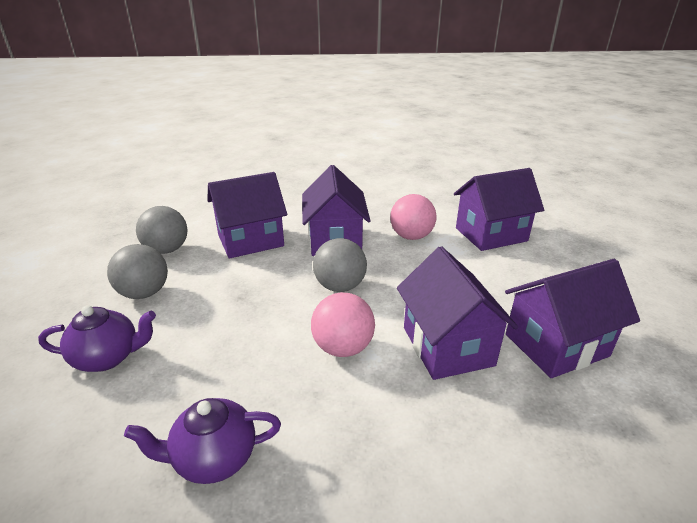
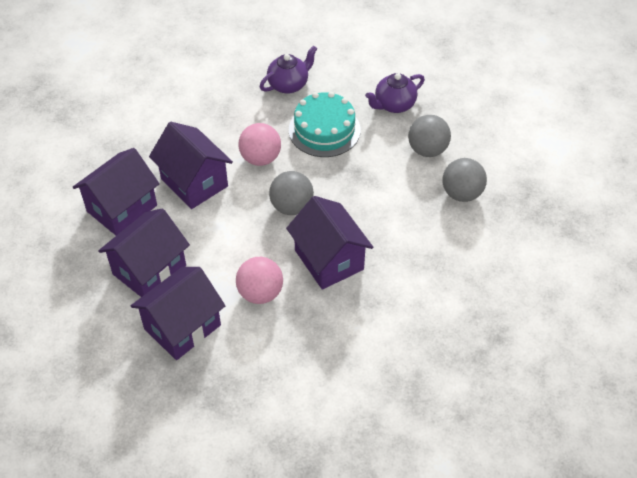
camera: 155 degrees right, 20 degrees up
purple house [207,172,287,259] -> purple house moved to [99,209,190,297]
none -> turquoise cake [289,92,361,157]

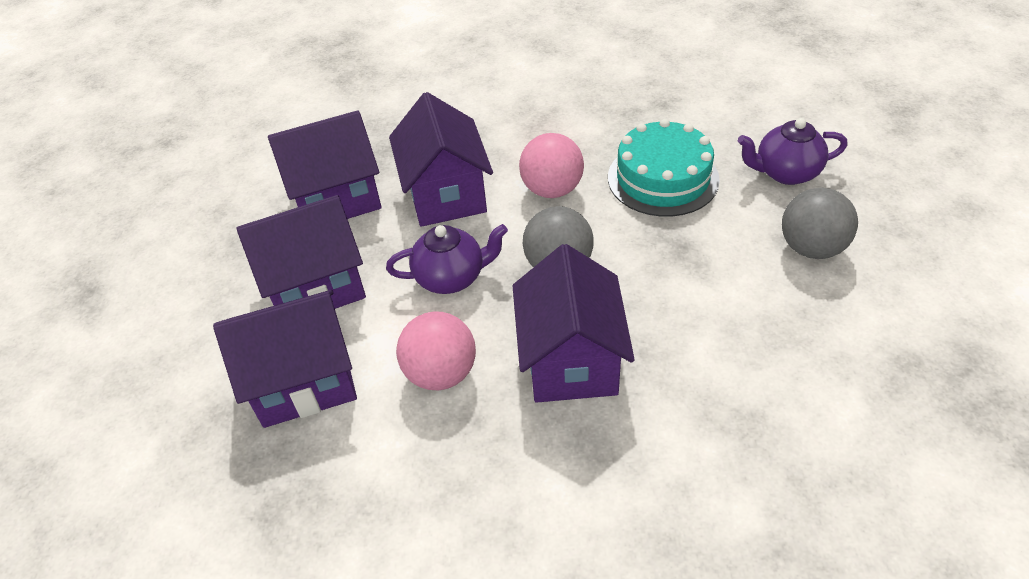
camera: 30 degrees right, 5 degrees down
purple teapot [260,45,317,94] -> purple teapot moved to [386,224,508,294]
grey ball [443,158,487,202] -> none

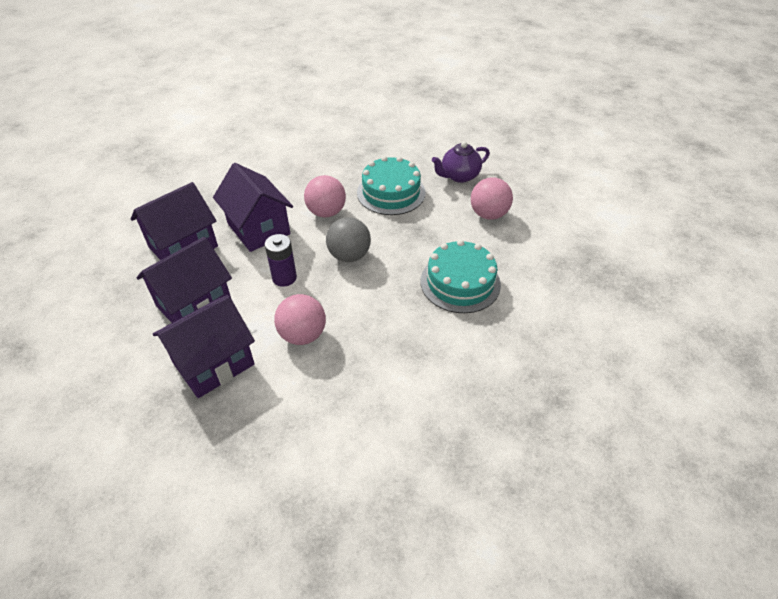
camera: 25 degrees left, 0 degrees up
purple teapot [386,224,508,294] -> purple battery [265,234,297,287]
purple house [513,244,635,403] -> none
grey ball [782,188,858,259] -> pink ball [471,177,513,220]
none -> turquoise cake [420,240,501,313]

